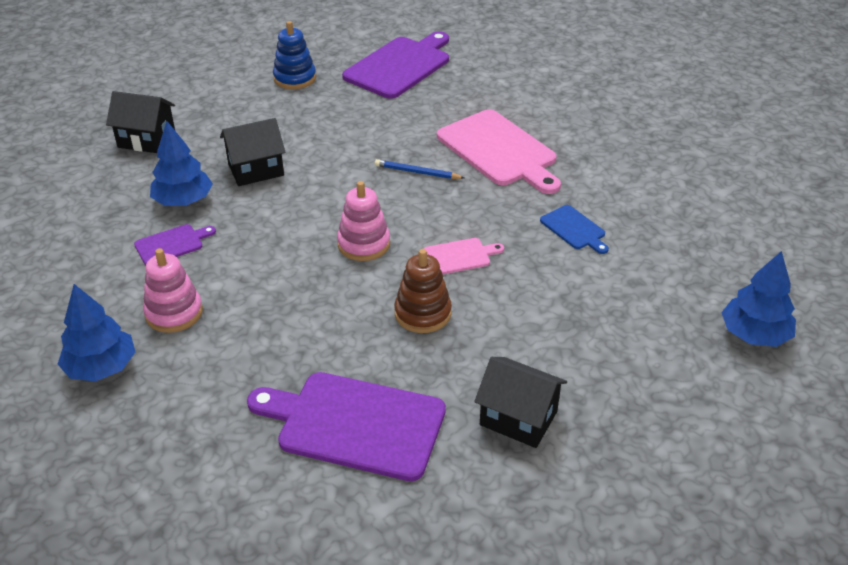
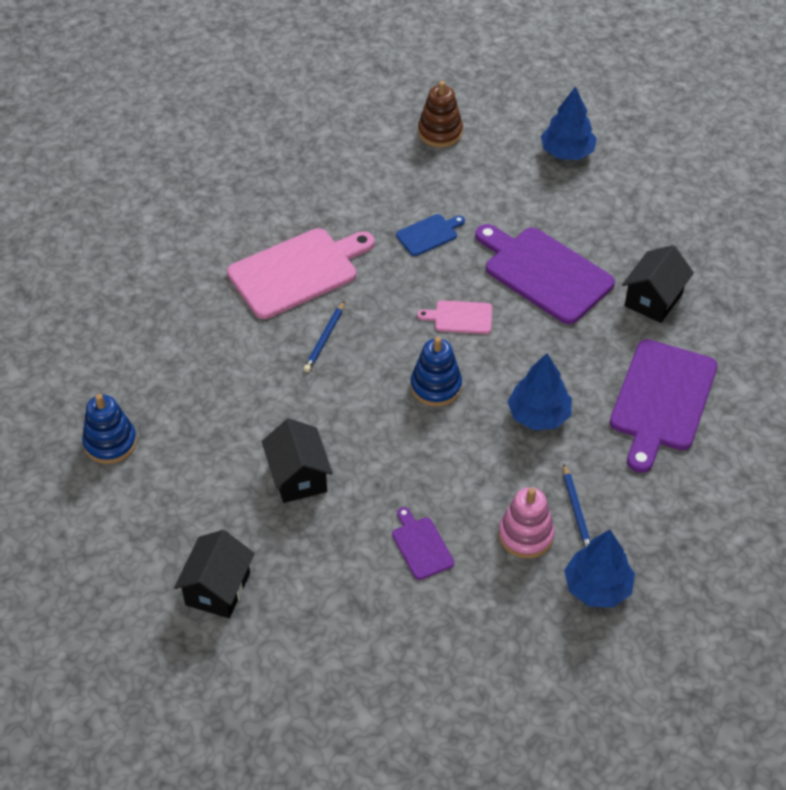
camera: 85 degrees left, 10 degrees up
blue tree [150,121,213,206] -> blue tree moved to [508,353,572,430]
pink stacking toy [337,181,390,261] -> blue stacking toy [411,337,462,406]
purple cutting board [342,31,449,99] -> purple cutting board moved to [475,224,615,324]
brown stacking toy [394,249,452,333] -> brown stacking toy moved to [418,81,463,148]
pink cutting board [423,238,504,274] -> pink cutting board turned 75 degrees counterclockwise [417,300,492,334]
none -> blue pencil [563,464,591,547]

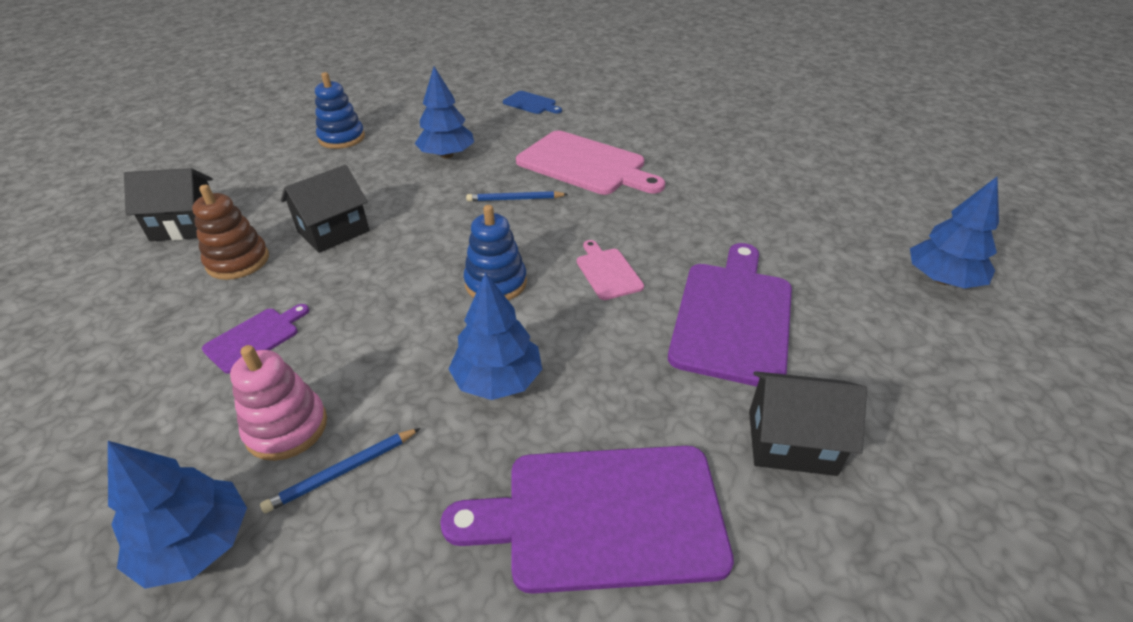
camera: 65 degrees right, 10 degrees down
blue cutting board [396,214,465,256] -> blue cutting board moved to [503,91,562,114]
brown stacking toy [418,81,463,148] -> brown stacking toy moved to [192,185,269,280]
none -> blue tree [414,66,474,159]

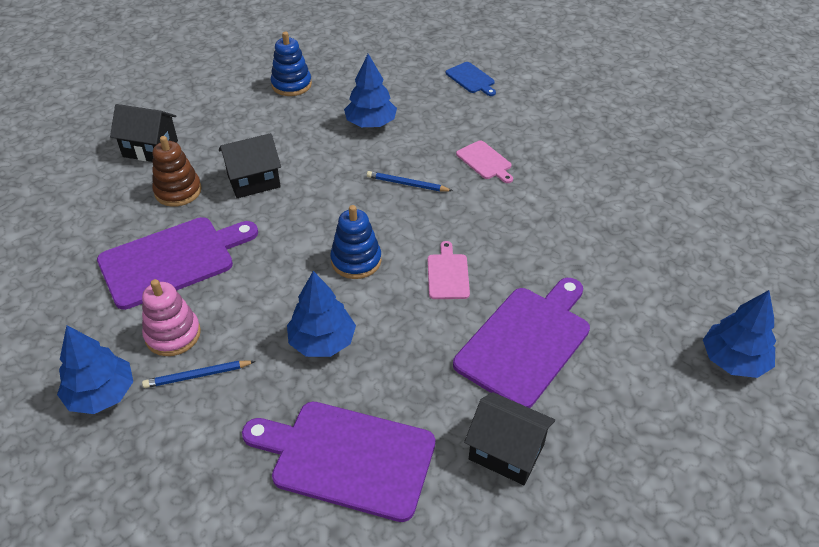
camera: 20 degrees right, 5 degrees up
purple cutting board [202,304,309,374] -> purple cutting board [97,217,258,310], size x2.06
pink cutting board [516,131,665,195] -> pink cutting board [456,140,513,183], size x0.48

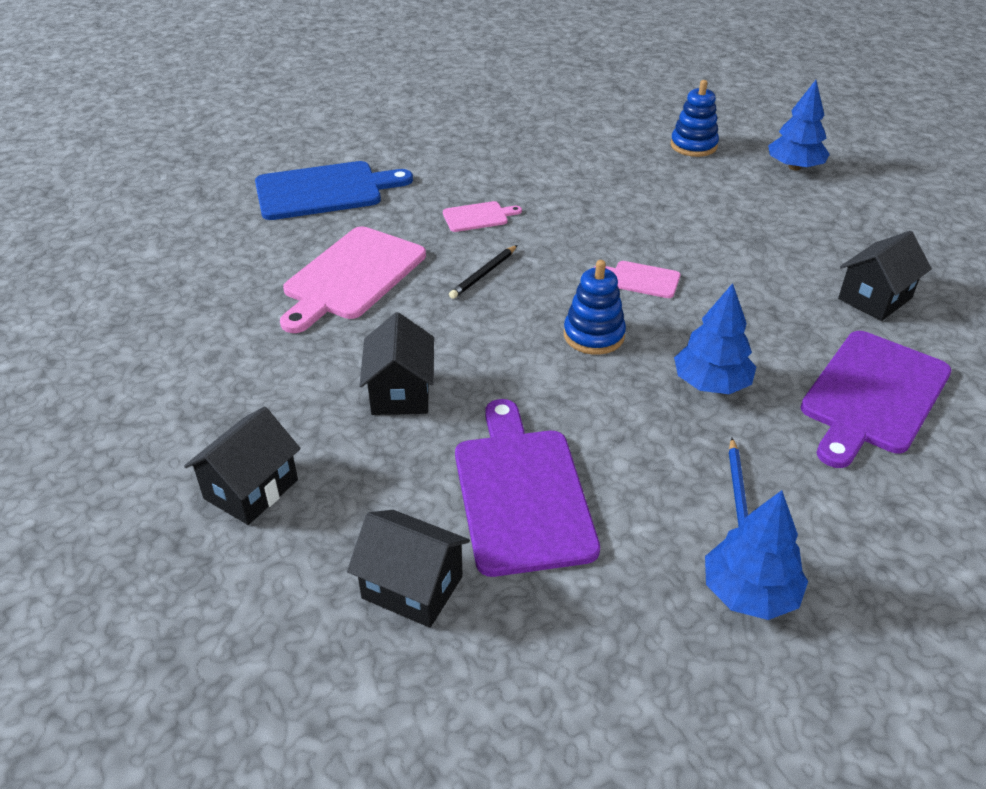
camera: 70 degrees left, 5 degrees down
pink stacking toy [142,279,201,356] -> none
brown stacking toy [152,136,202,207] -> none
blue stacking toy [271,32,312,96] -> blue stacking toy moved to [671,80,719,157]
blue tree [344,54,397,127] -> pink cutting board [280,226,426,333]
blue pencil [367,171,453,191] -> black pencil [449,245,517,299]
blue cutting board [446,62,496,96] -> blue cutting board [255,161,413,220], size x2.06
purple cutting board [453,278,590,408] -> none
none -> black house [347,510,470,628]

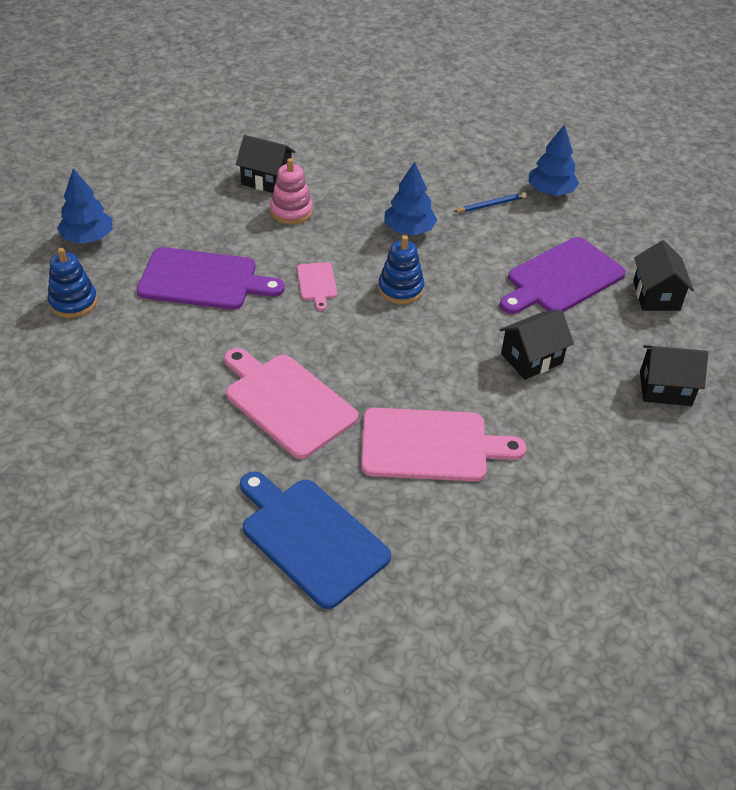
camera: 120 degrees left, 5 degrees up
pink cutting board [443,201,522,232] -> pink cutting board [224,348,358,459], size x2.06
black pencil [449,245,517,299] -> none
purple cutting board [800,331,951,468] -> purple cutting board moved to [137,247,285,310]
none -> pink stacking toy [270,158,313,224]

